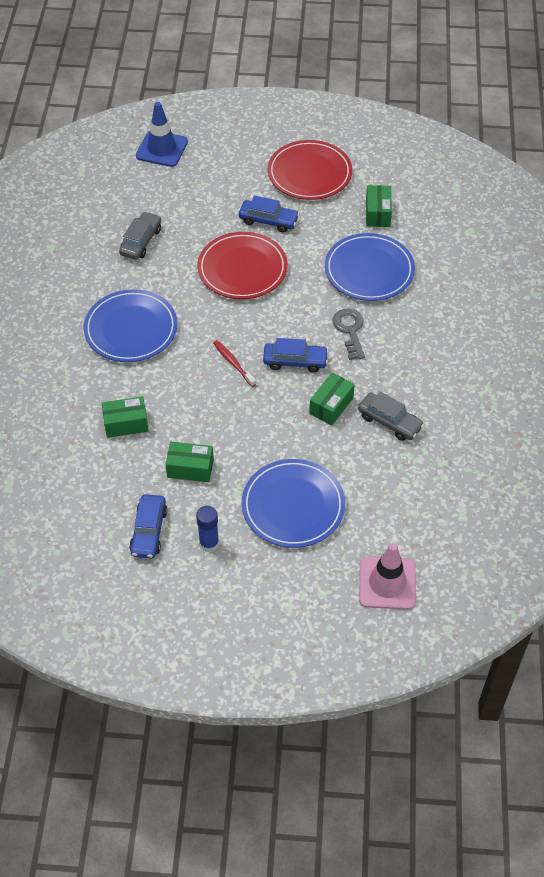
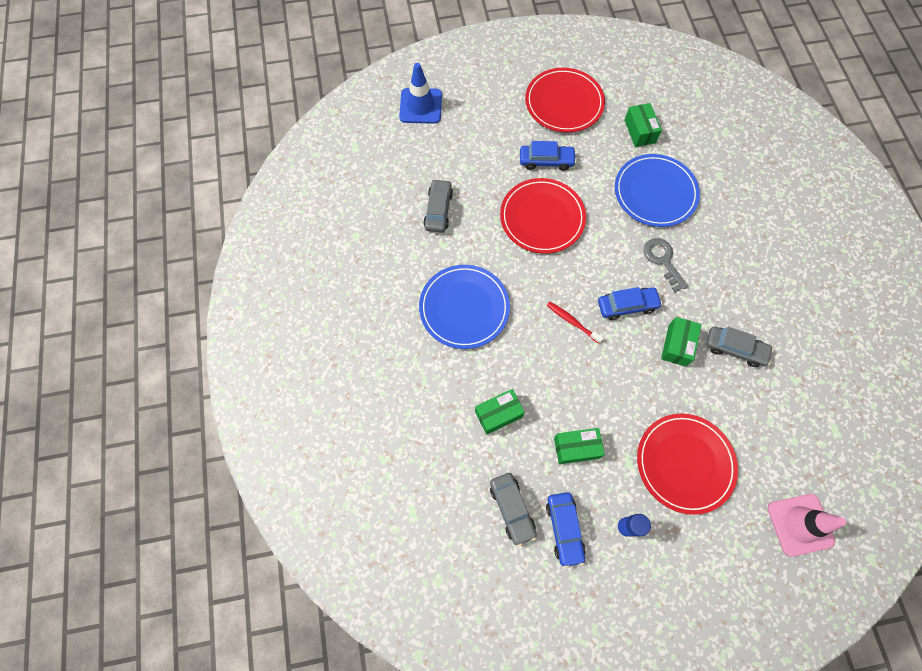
camera: 15 degrees left, 15 degrees up
blue plate [242,459,345,548] -> red plate [637,414,738,515]
none -> grey car [490,473,537,547]

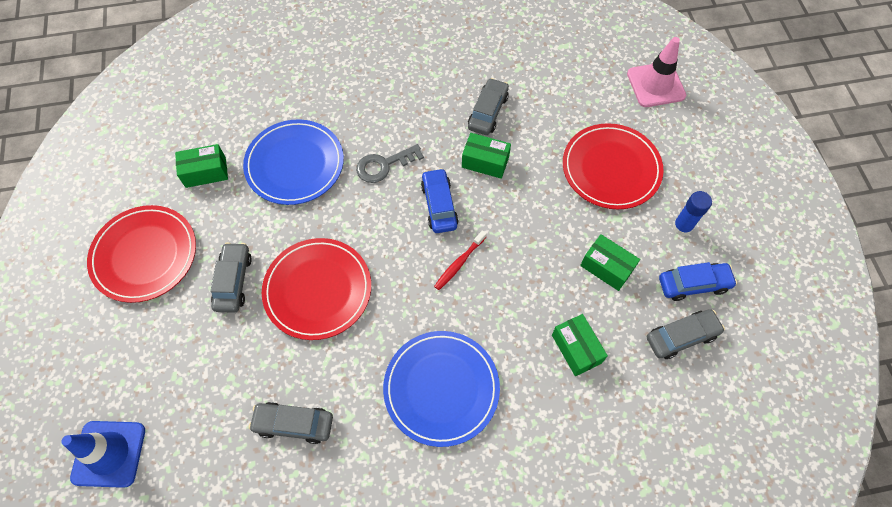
camera: 90 degrees left, 5 degrees down
blue car [520,141,577,171] -> grey car [210,242,252,313]
green box [554,428,605,464] -> green box turned 45 degrees counterclockwise [580,234,640,291]

